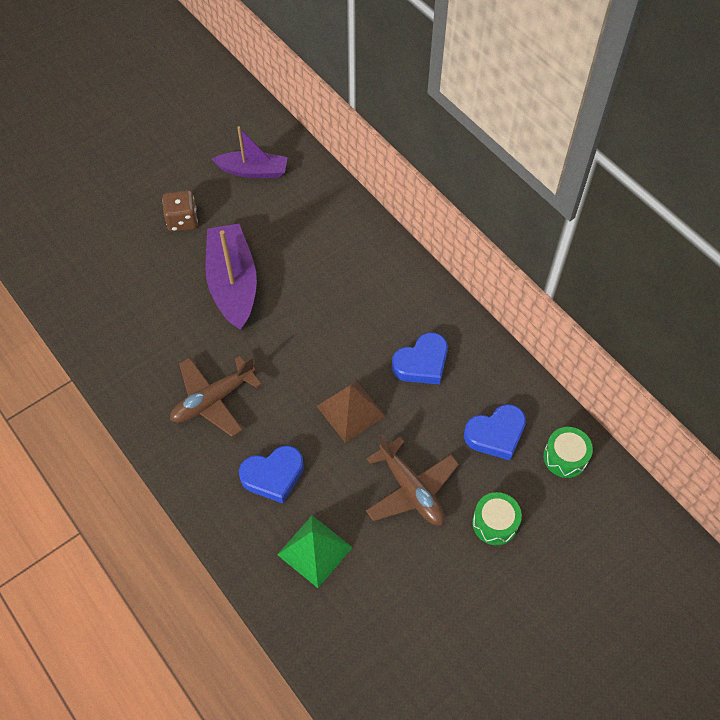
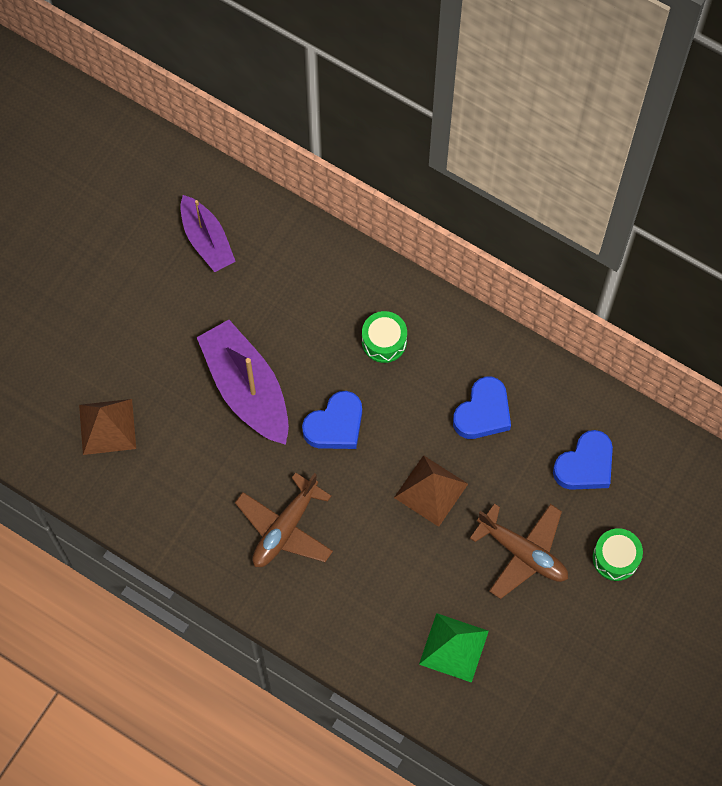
camera: 20 degrees left, 10 degrees up
brown dice [162,190,198,232] -> none
purple boat [212,126,288,178] -> purple boat turned 75 degrees clockwise [180,195,236,272]
blue heart [239,445,304,504] -> blue heart moved to [302,391,362,449]
green drum [543,427,593,478] -> green drum moved to [362,311,407,363]
none -> brown pyramid [79,399,136,455]

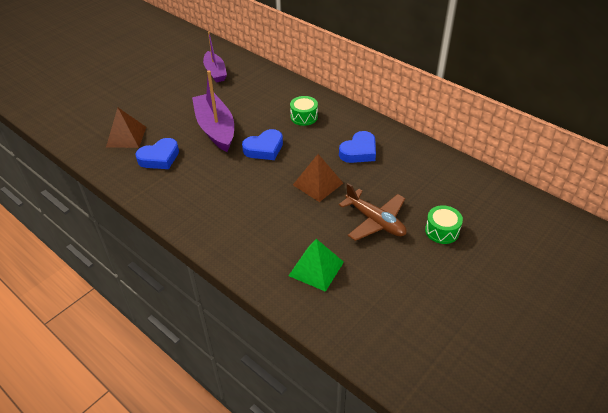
camera: 10 degrees right, 25 degrees down
brown plane [235,472,333,567] -> none
blue heart [553,430,613,490] -> blue heart moved to [135,138,179,169]

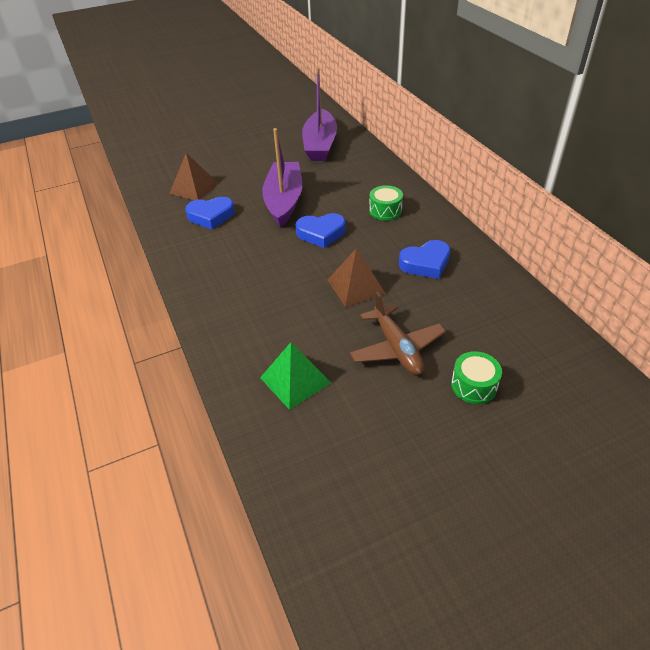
camera: 25 degrees right, 0 degrees up
purple boat [203,31,227,83] -> purple boat [302,67,337,161], size x1.55

